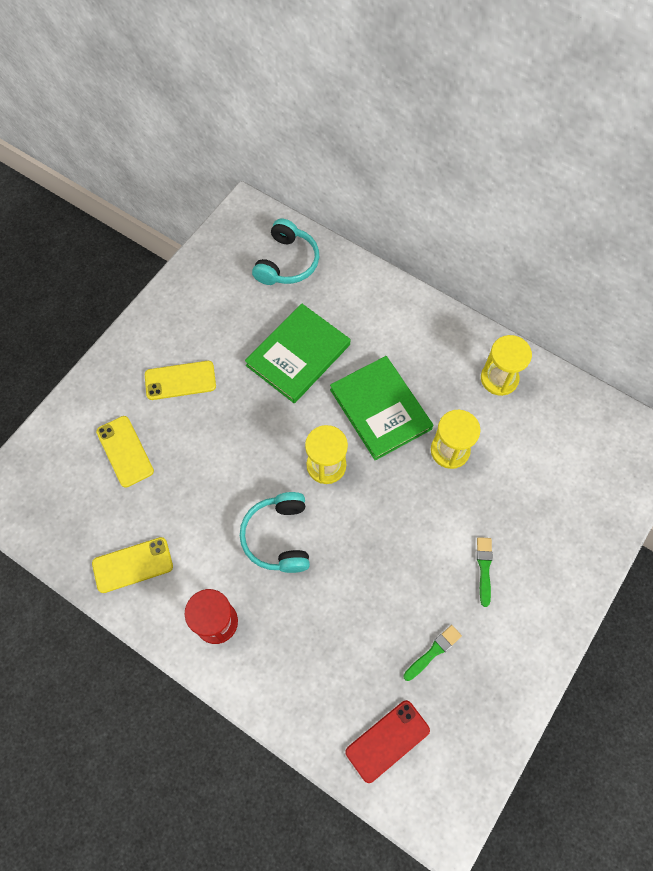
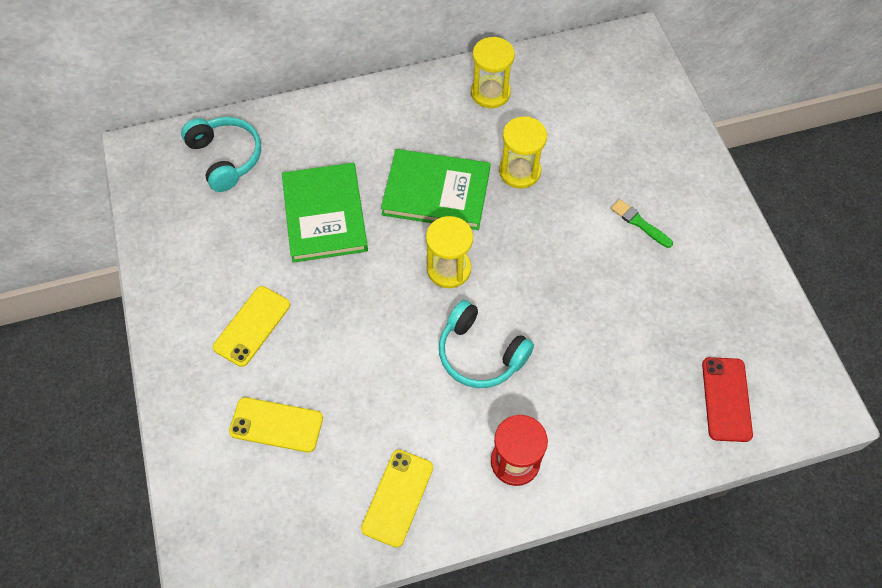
camera: 50 degrees left, 5 degrees down
green brush [403,625,462,681] -> none

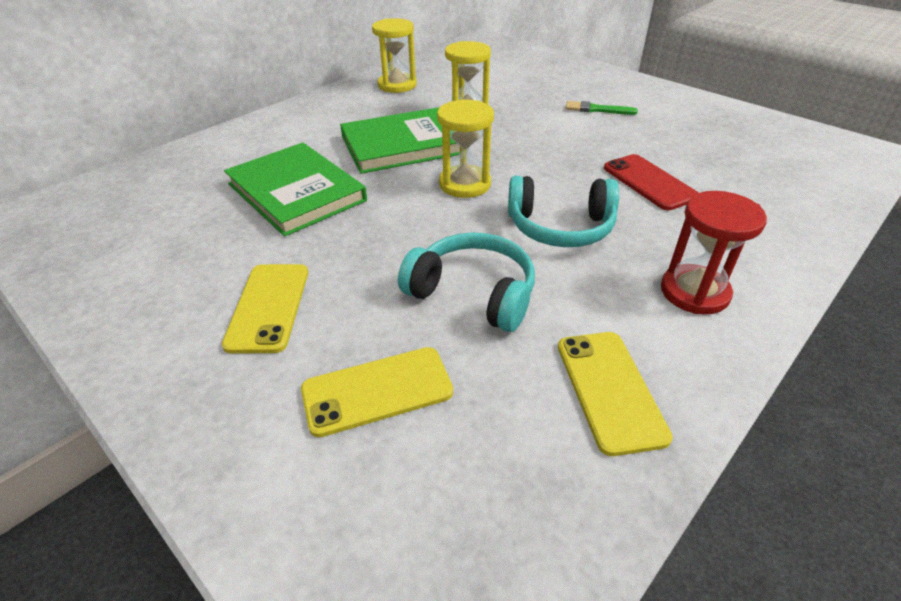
camera: 30 degrees left, 20 degrees down
turquoise headphones [181,117,261,192] -> turquoise headphones moved to [398,233,535,332]
red phone [702,357,753,442] -> red phone moved to [604,154,698,210]

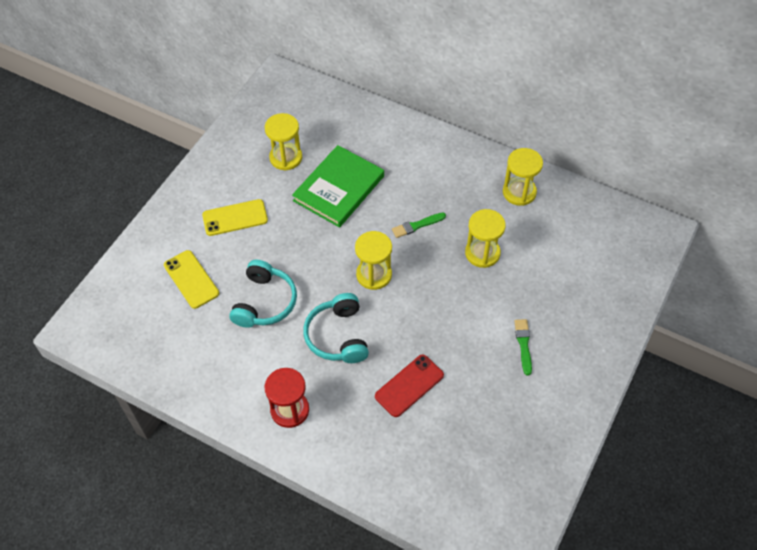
camera: 75 degrees right, 15 degrees up
green book [340,107,460,174] -> green brush [392,213,446,238]
yellow phone [558,332,673,456] -> none
none -> yellow hourglass [265,113,302,171]

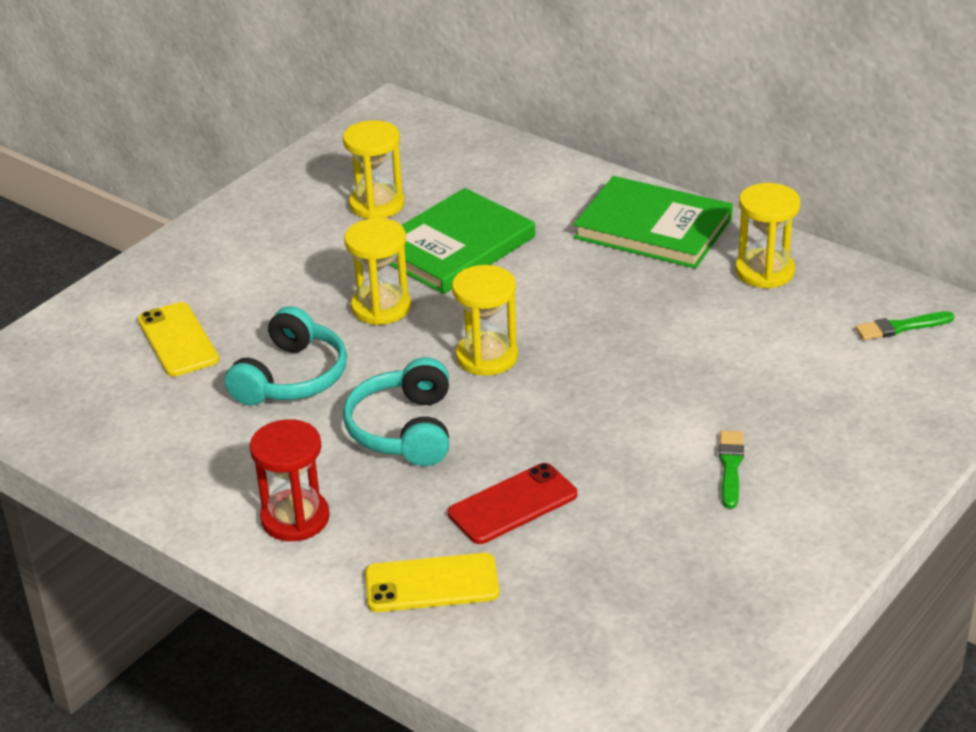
camera: 10 degrees right, 20 degrees down
yellow phone [202,199,268,236] -> yellow phone moved to [365,553,499,612]
green brush [392,213,446,238] -> green brush moved to [855,311,955,340]
yellow hourglass [465,209,506,268] -> yellow hourglass moved to [344,218,411,325]
none -> green book [574,176,733,269]

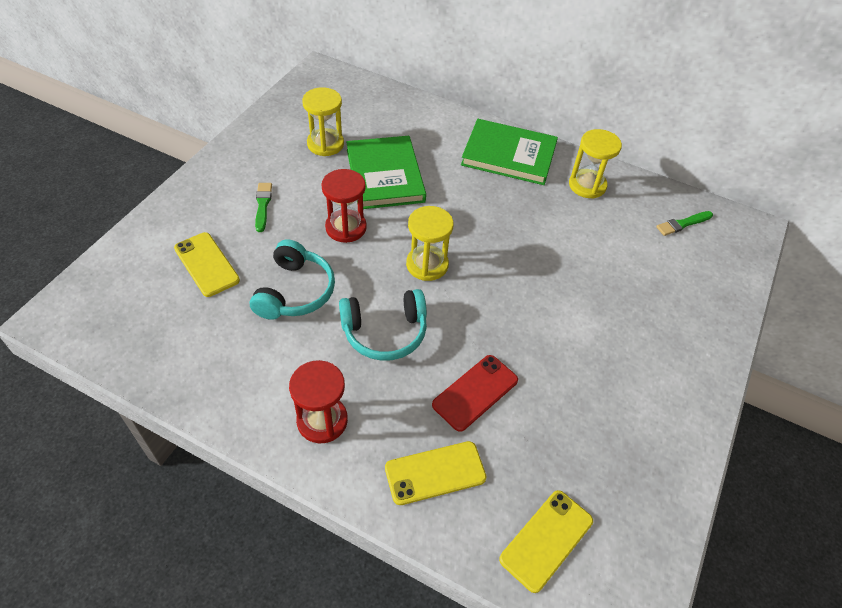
camera: 15 degrees left, 15 degrees up
turquoise headphones [343,357,449,466] -> turquoise headphones turned 90 degrees counterclockwise [339,289,427,361]
yellow hourglass [344,218,411,325] -> red hourglass [321,169,367,243]
green book [389,188,535,294] -> green book turned 45 degrees counterclockwise [346,136,426,209]
green brush [719,431,744,509] -> green brush moved to [255,183,272,232]
none -> yellow phone [499,490,593,593]

